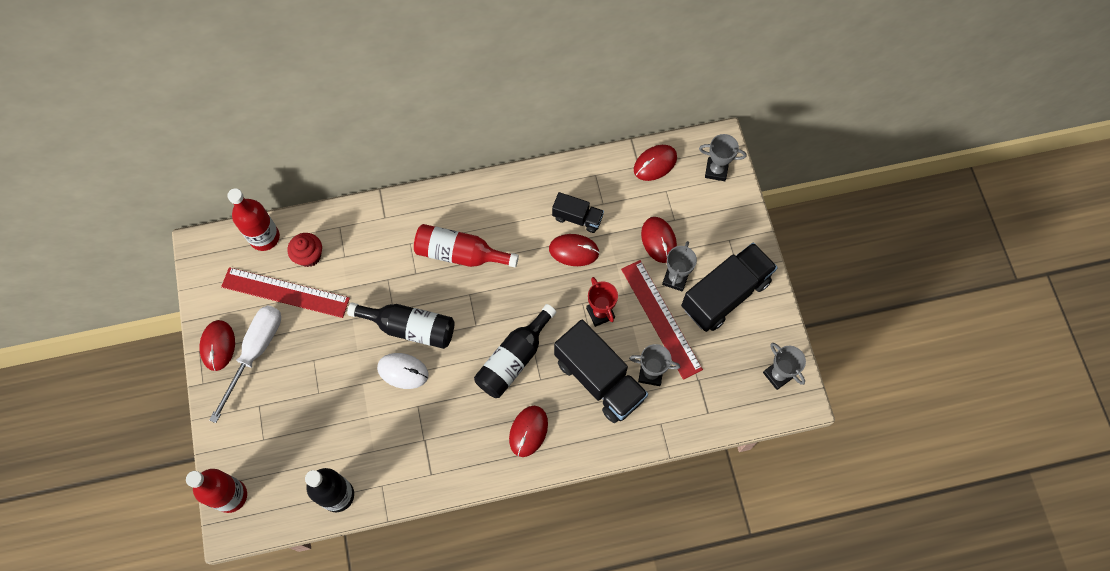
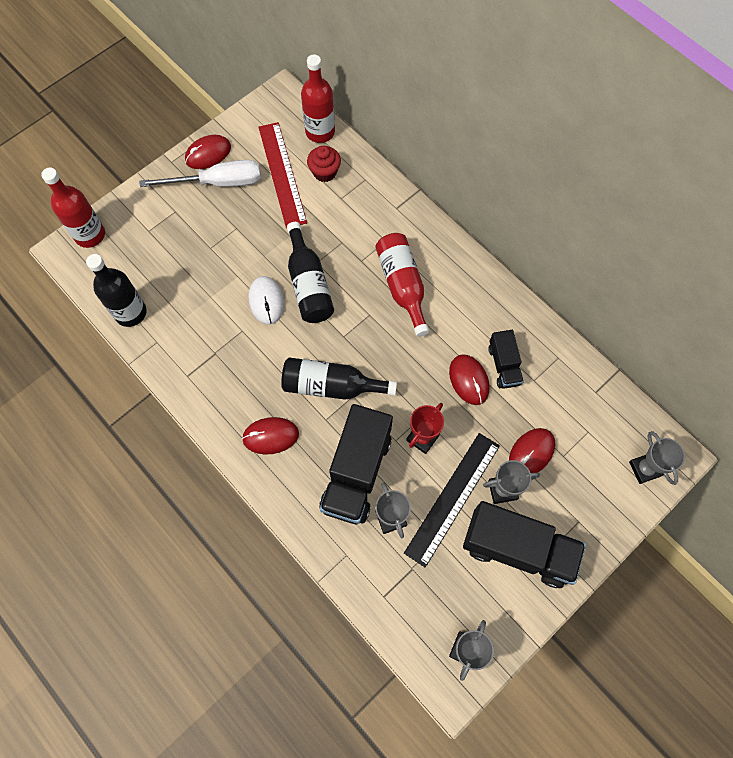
camera: 60 degrees right, 0 degrees up
red ruler [621,260,703,380] -> black ruler [404,433,500,567]
red mouse [634,145,677,181] -> none

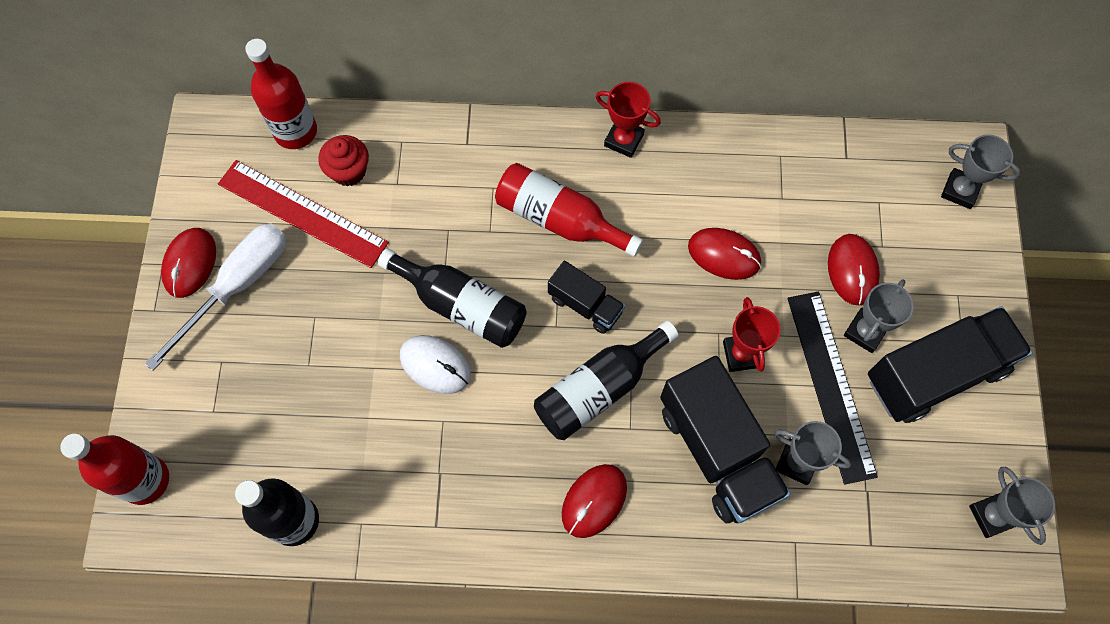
camera: 45 degrees left, 0 degrees up
black truck [488,330,524,389] -> black truck moved to [548,261,625,334]
none -> red trophy [595,82,661,158]

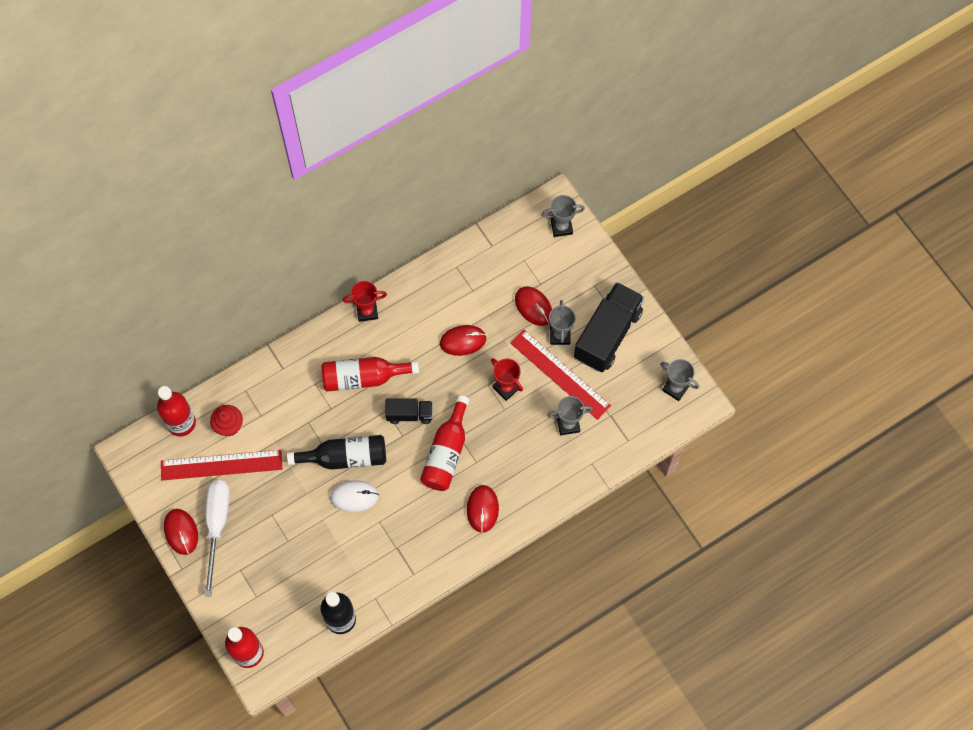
camera: 35 degrees left, 0 degrees up
black bottle [534,321,679,440] -> red bottle [420,395,469,491]
black truck [660,356,791,523] -> none
black ruler [787,292,878,485] -> red ruler [510,330,611,420]

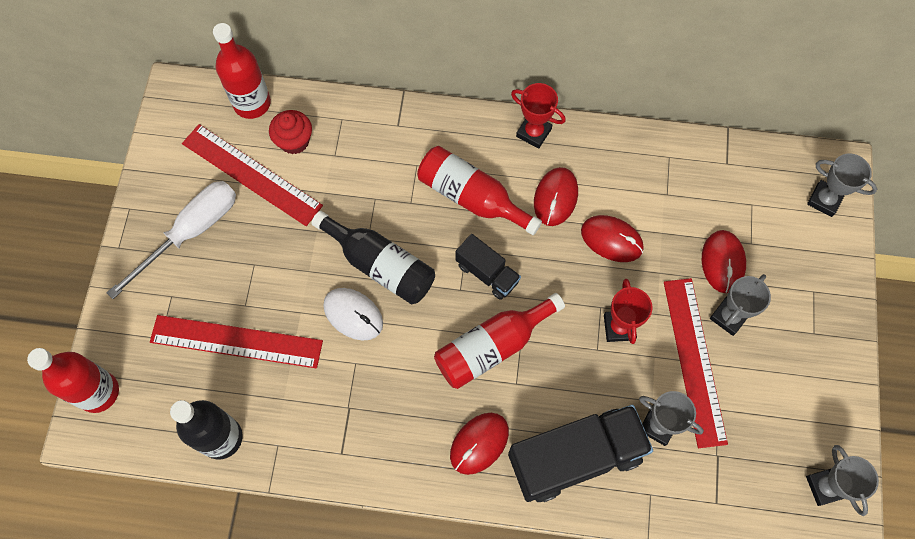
camera: 40 degrees right, 0 degrees up
red mouse [164,509,198,555] -> red mouse moved to [534,167,578,226]
black truck [574,282,644,372] -> black truck moved to [508,405,653,502]
none -> red ruler [150,315,323,368]

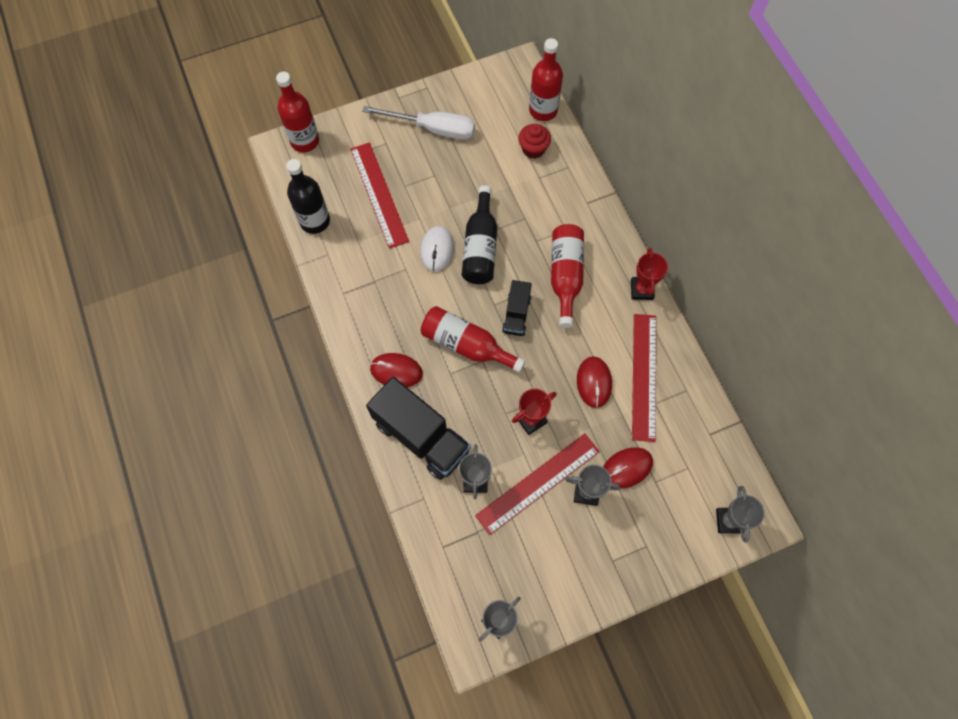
camera: 60 degrees right, 0 degrees up
red ruler [182,124,323,226] -> red ruler moved to [632,314,656,442]
red mouse [534,167,578,226] -> none

